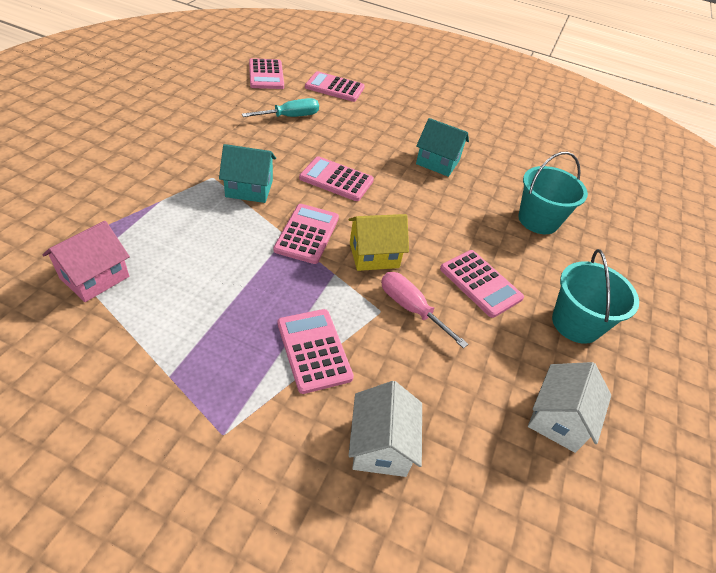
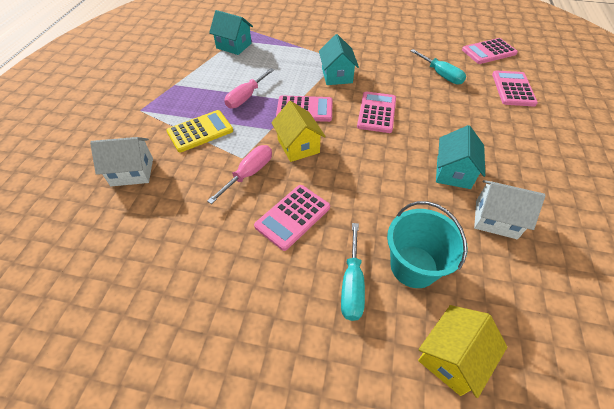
camera: 85 degrees right, 5 degrees up
pink house [42,221,130,302] -> turquoise house [209,10,253,55]
pink calculator [278,309,354,394] -> yellow calculator [166,110,233,153]
white house [528,362,611,453] -> white house moved to [474,180,546,239]
turquoise bucket [552,249,639,344] -> none
none -> pink screwdriver [225,68,274,108]
none -> turquoise screwdriver [341,223,365,321]
none -> yellow house [418,305,507,398]

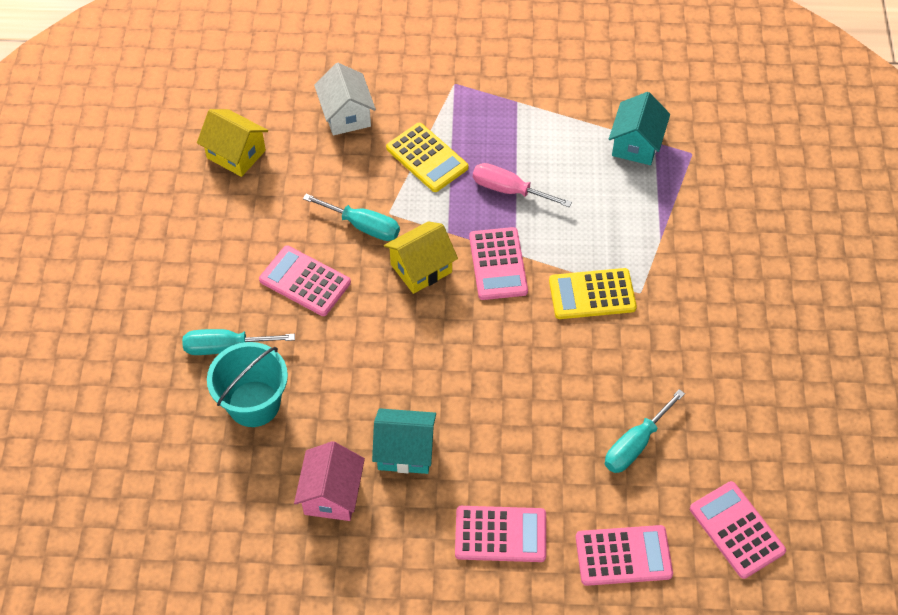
camera: 80 degrees right, 5 degrees up
pink screwdriver [207,145,272,204] -> turquoise screwdriver [303,194,400,241]
turquoise house [319,34,359,85] -> yellow calculator [549,268,637,319]
pink calculator [357,91,396,133] -> pink calculator moved to [455,506,546,562]
yellow house [418,305,507,398] -> yellow house moved to [197,109,268,177]
white house [474,180,546,239] -> pink house [294,441,365,521]

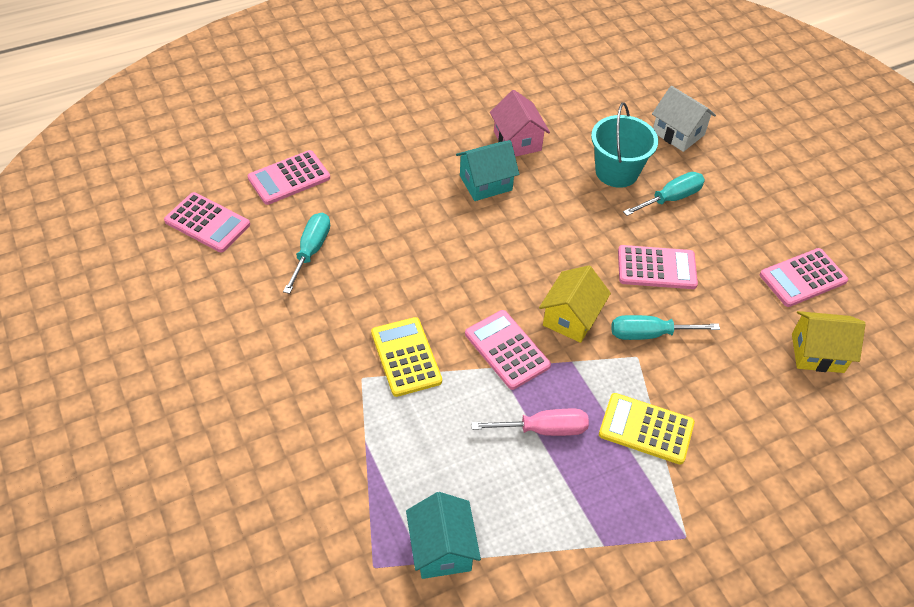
camera: 150 degrees right, 5 degrees down
white house [314,63,376,135] -> white house moved to [652,86,716,152]
pink calculator [455,506,546,562] -> pink calculator moved to [760,248,848,307]
yellow calculator [549,268,637,319] -> yellow calculator turned 75 degrees counterclockwise [371,317,442,397]

